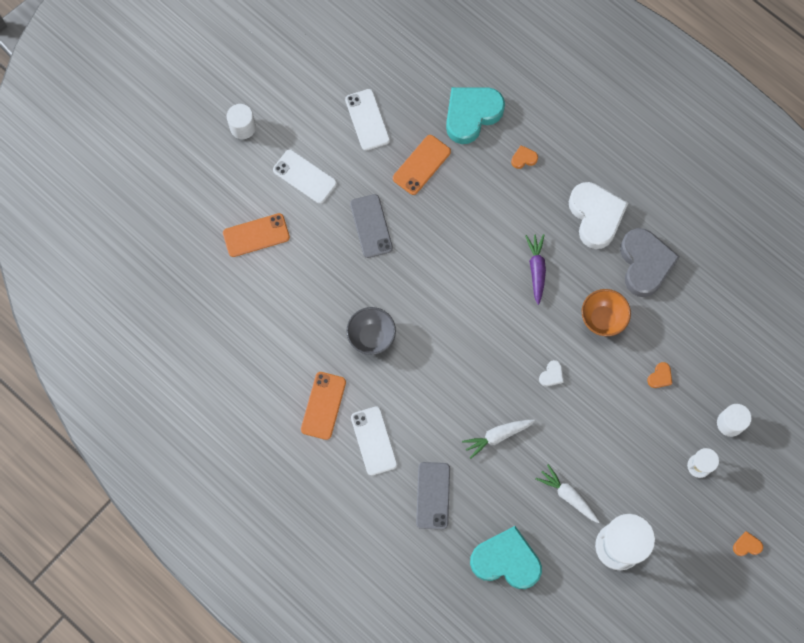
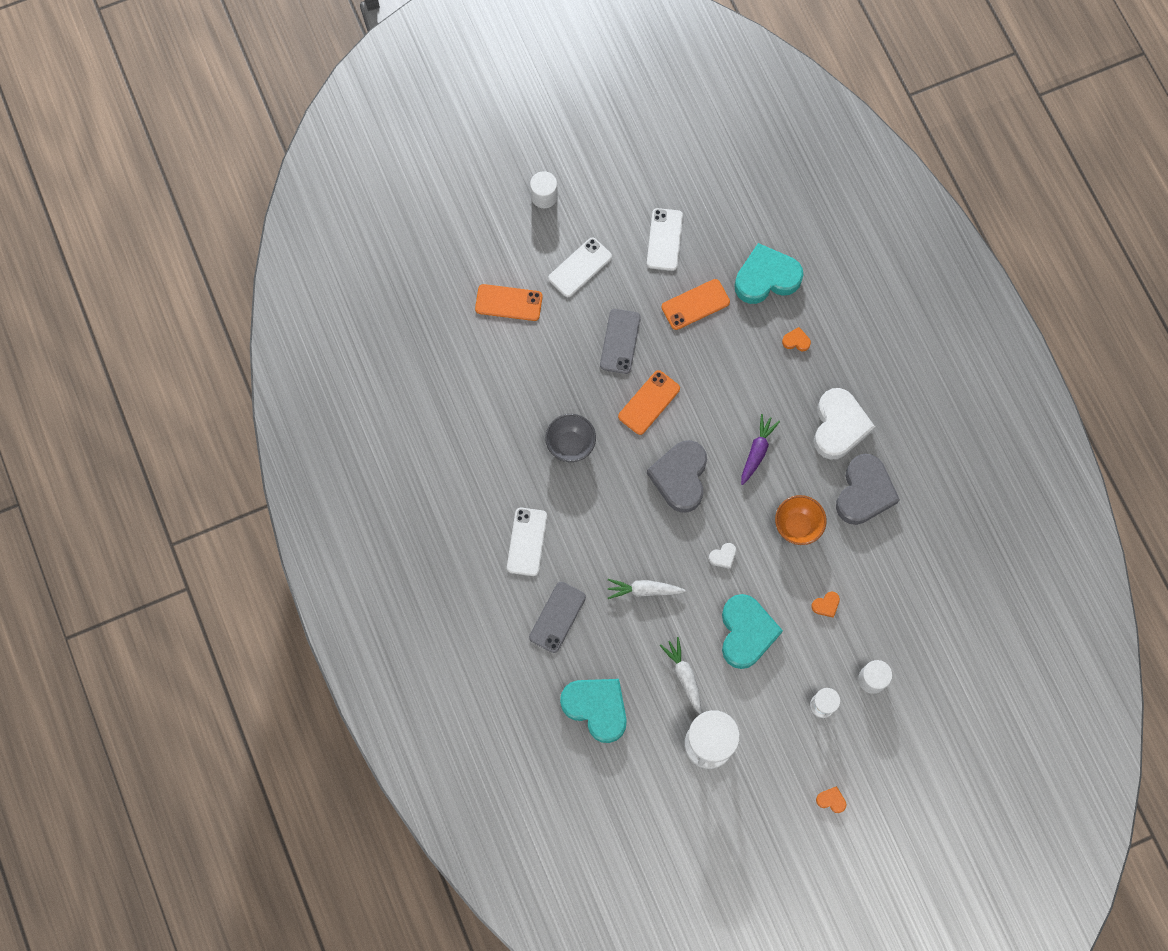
camera: 25 degrees right, 0 degrees up
white phone [273,149,337,204] -> white phone turned 75 degrees clockwise [548,237,612,297]
orange phone [301,372,346,440] -> orange phone moved to [618,370,680,435]
none -> grey heart [647,440,707,513]
none -> turquoise heart [722,594,783,669]

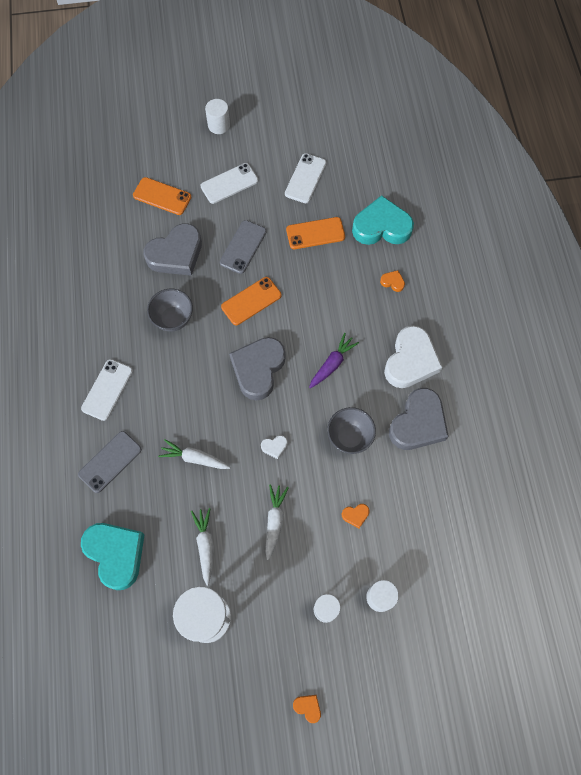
camera: 15 degrees right, 5 degrees down
turquoise heart [722,594,783,669] -> white carrot [265,484,289,560]
orange bowl [775,495,827,545] -> grey bowl [327,407,376,454]
none -> grey heart [143,223,202,276]

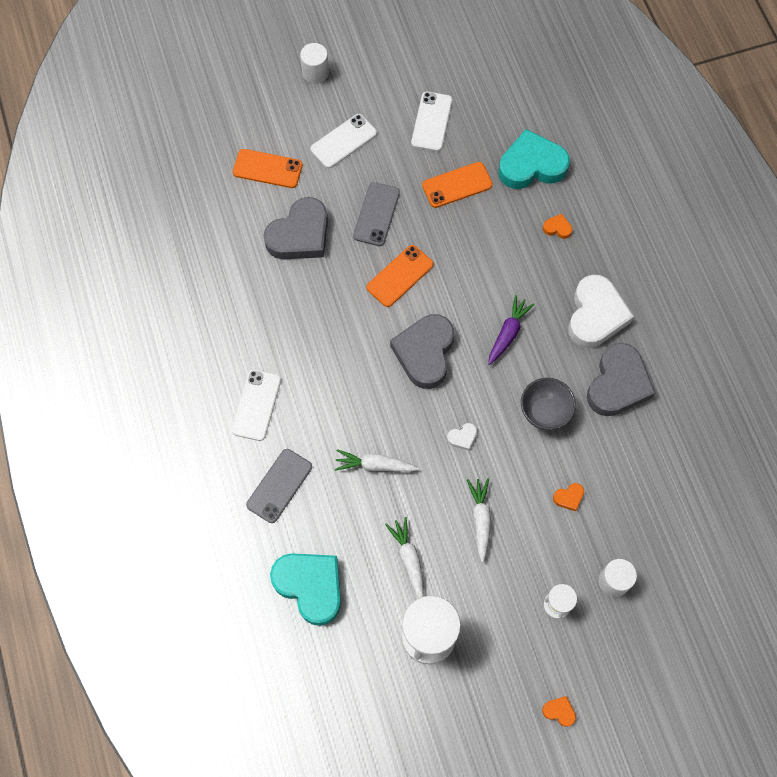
camera: 10 degrees left, 0 degrees up
grey bowl [147,289,193,331] -> none

